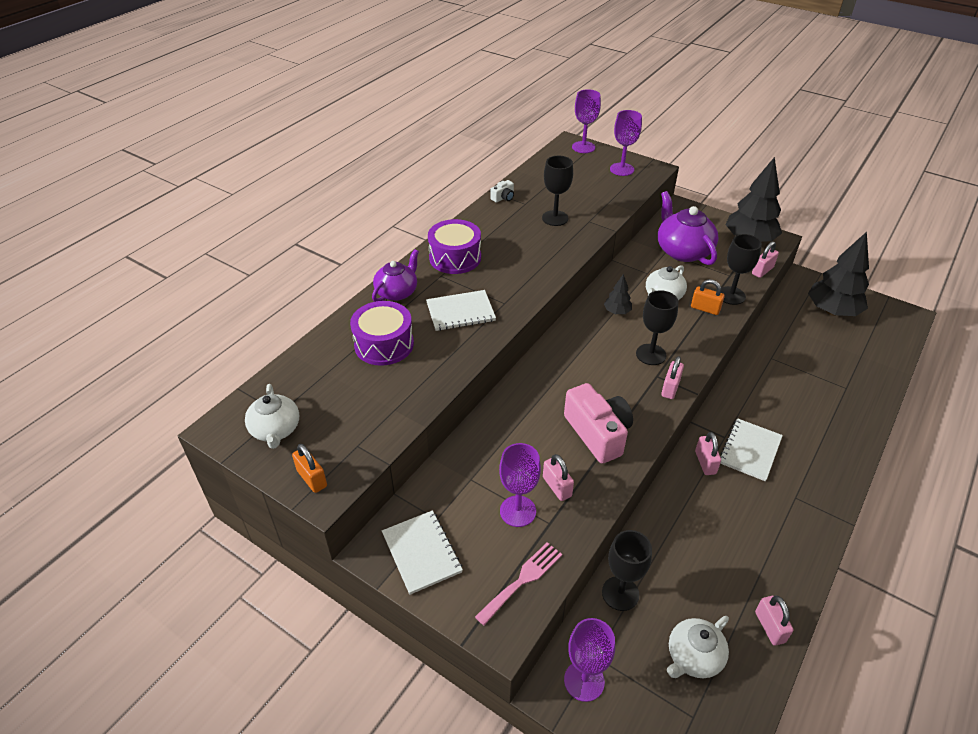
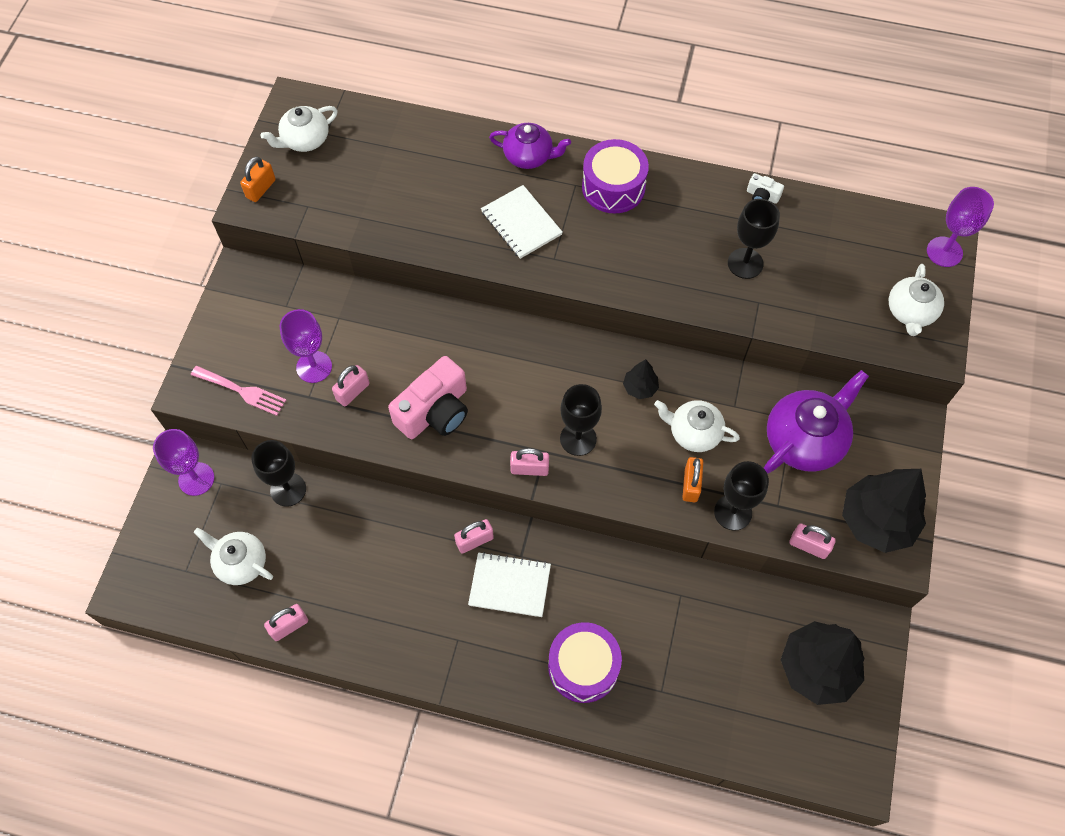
camera: 70 degrees right, 20 degrees up
purple drum [350,301,414,366] -> purple drum moved to [548,622,622,703]
white notebook [382,510,463,595] -> none
purple goblet [610,110,642,176] -> white teapot [889,264,944,336]

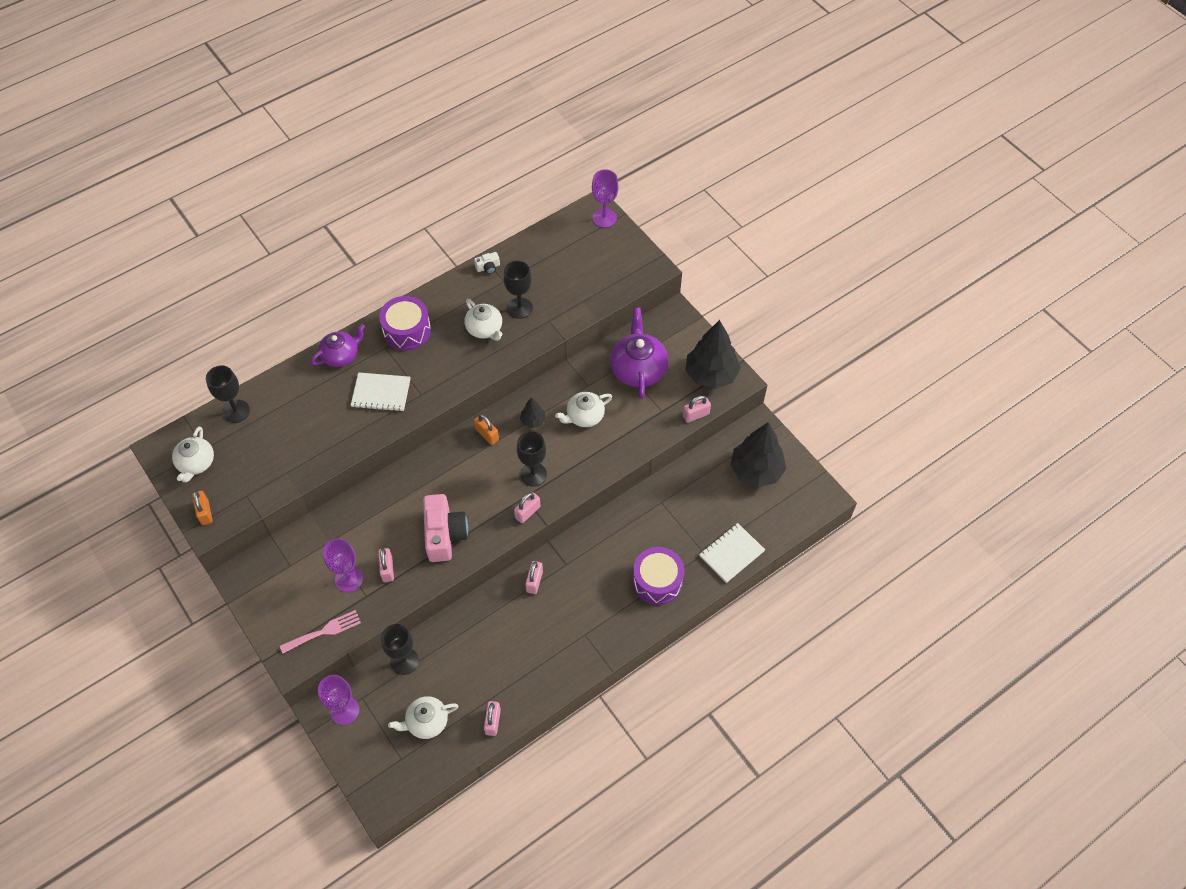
camera: 50 degrees left, 5 degrees down
white notebook [468,552,551,617] -> white notebook moved to [699,523,765,583]
orange padlock [682,457,703,502] -> orange padlock moved to [474,414,499,445]
black goblet [714,461,769,531] -> black goblet moved to [206,365,250,423]
white teapot [889,264,944,336] -> white teapot moved to [464,299,503,341]

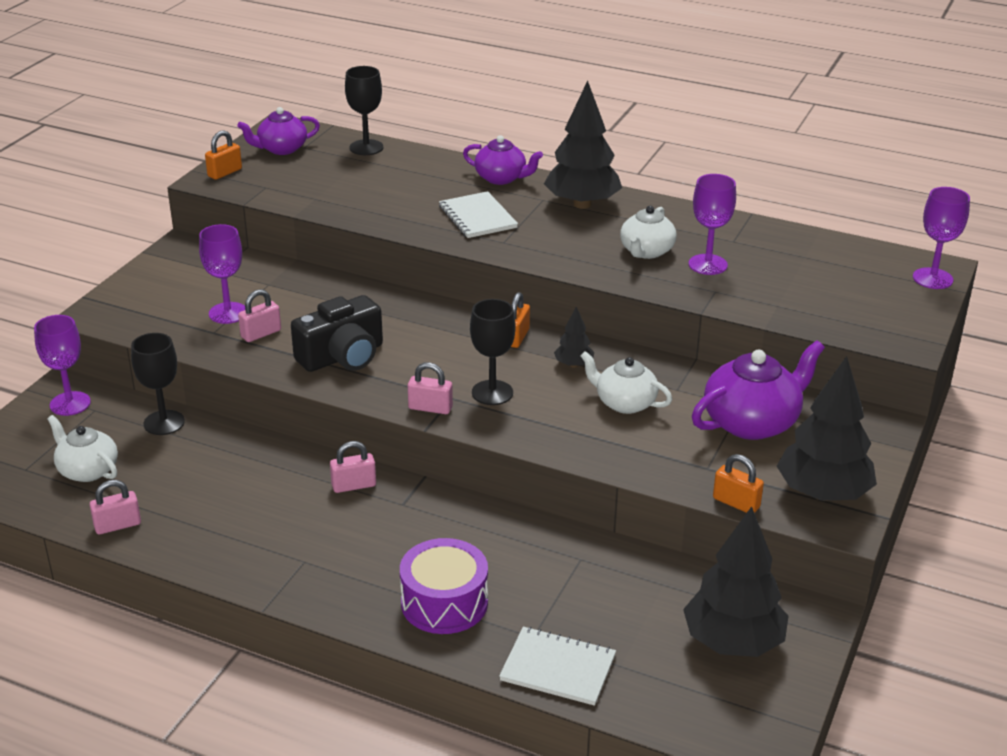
camera: 60 degrees right, 25 degrees down
white teapot [172,426,214,483] -> purple teapot [237,107,320,155]
pink fork [280,610,361,654] -> none
purple drum [379,296,431,350] -> black tree [544,80,622,209]
pink camera [423,494,468,562] -> black camera [291,295,383,372]
white camera [474,252,500,274] -> none
black goblet [503,261,533,319] -> purple goblet [689,174,736,275]
pink padlock [683,396,711,423] -> orange padlock [713,454,764,513]

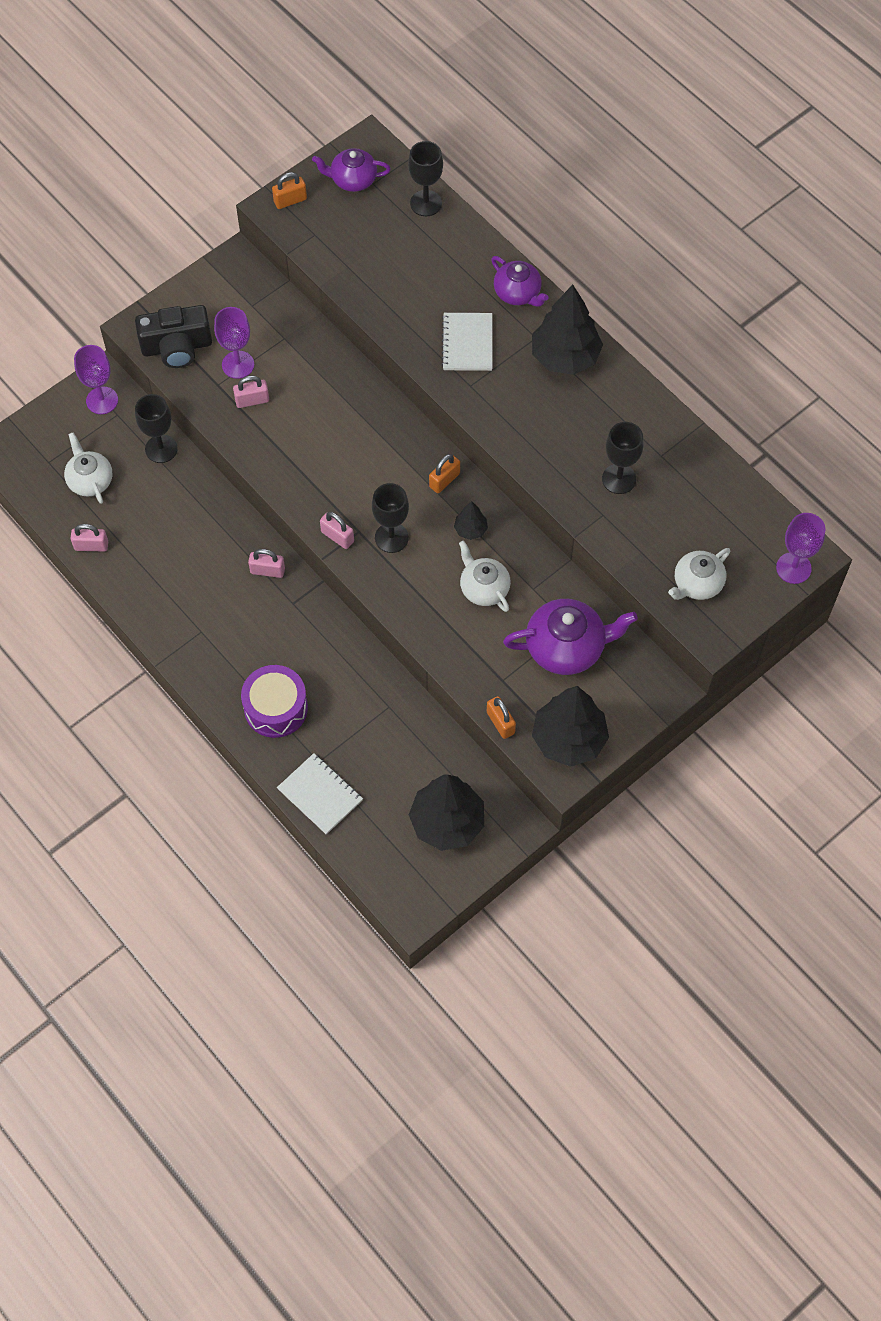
camera: 25 degrees right, 30 degrees up
black camera [291,295,383,372] -> black camera moved to [135,305,212,368]
white teapot [620,206,677,259] -> white teapot moved to [668,548,730,600]
purple goblet [689,174,736,275] -> black goblet [602,422,644,494]

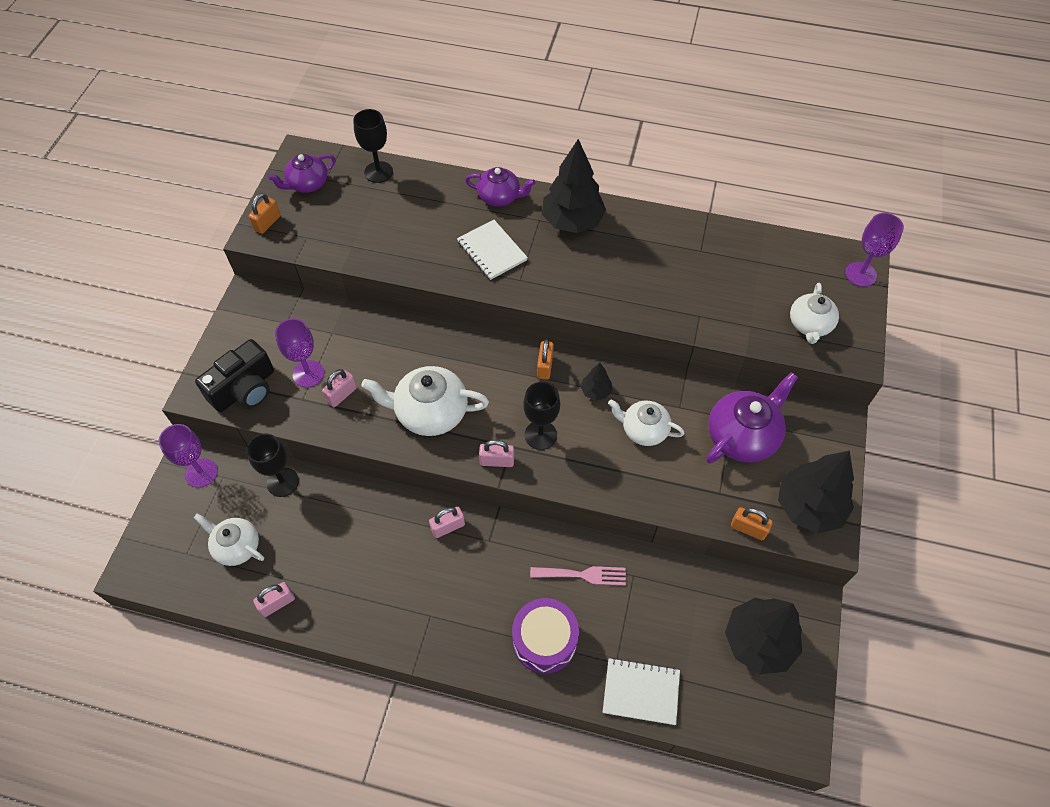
camera: 35 degrees left, 5 degrees down
black goblet [602,422,644,494] -> none
none -> white teapot [361,366,489,436]
none -> pink fork [530,566,626,586]

